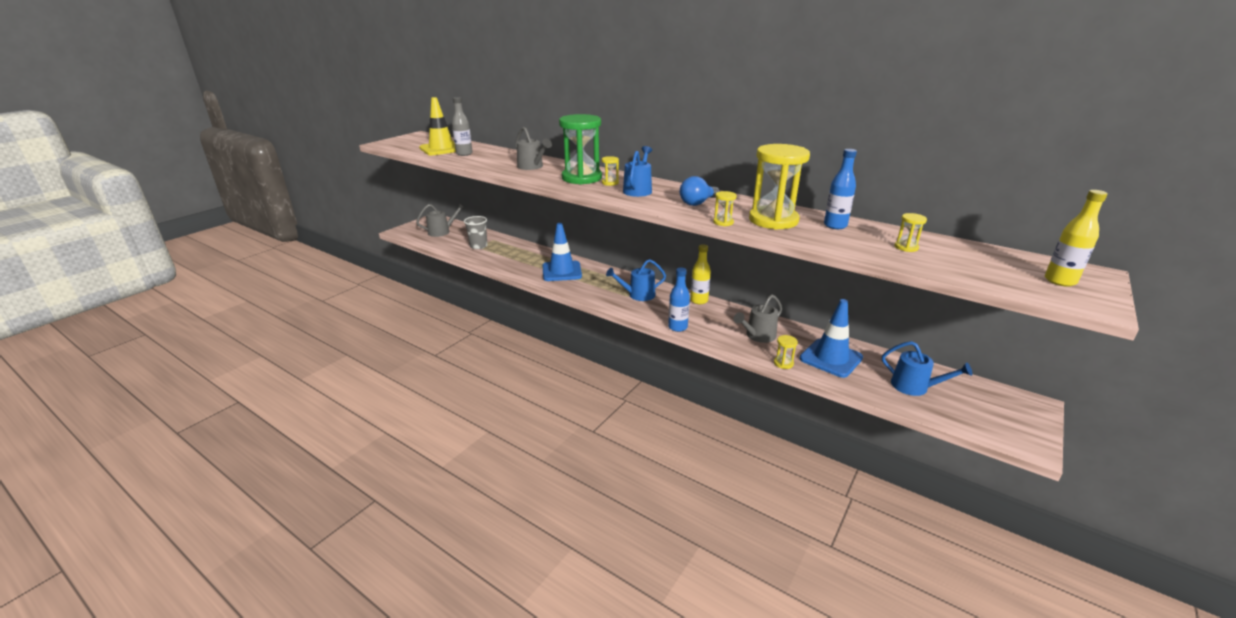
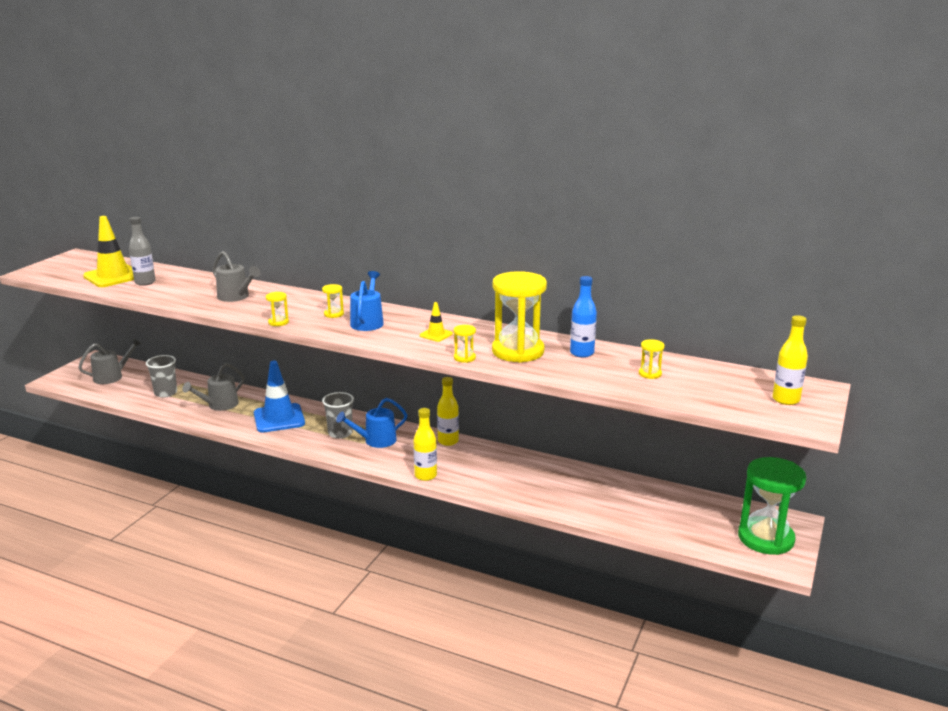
camera: 10 degrees left, 5 degrees down
green hourglass [559,114,602,184] -> green hourglass moved to [738,457,806,555]
blue bottle [668,268,690,332] -> yellow bottle [413,408,437,481]
blue light bulb [680,176,720,206] -> yellow traffic cone [420,302,453,342]
grey watering can [734,294,782,343] -> grey watering can moved to [182,363,244,411]
yellow hourglass [774,335,798,369] -> yellow hourglass moved to [266,292,289,326]
blue traffic cone [799,299,863,378] -> none
blue watering can [882,341,972,396] -> none
none -> grey cup [322,392,354,439]

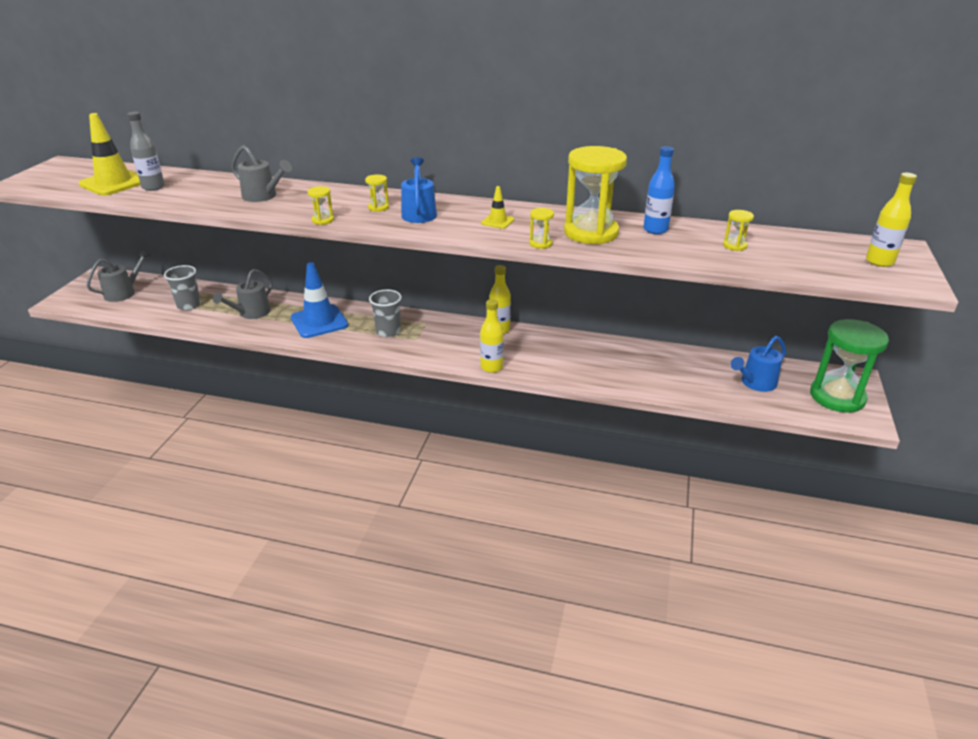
camera: 10 degrees left, 10 degrees up
blue watering can [336,398,407,448] -> blue watering can moved to [730,336,786,392]

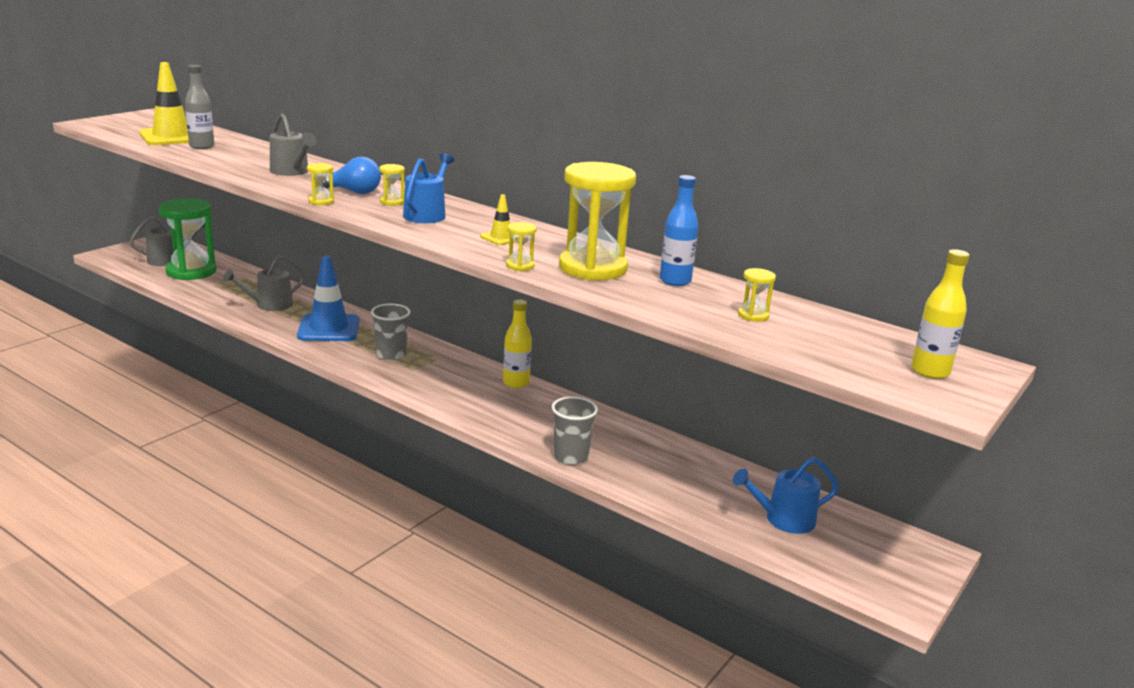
camera: 20 degrees right, 10 degrees down
grey cup [164,265,201,310] -> grey cup moved to [552,396,598,465]
yellow bottle [480,299,504,373] -> none
green hourglass [810,319,889,413] -> green hourglass moved to [159,198,217,280]
none -> blue light bulb [322,157,381,194]

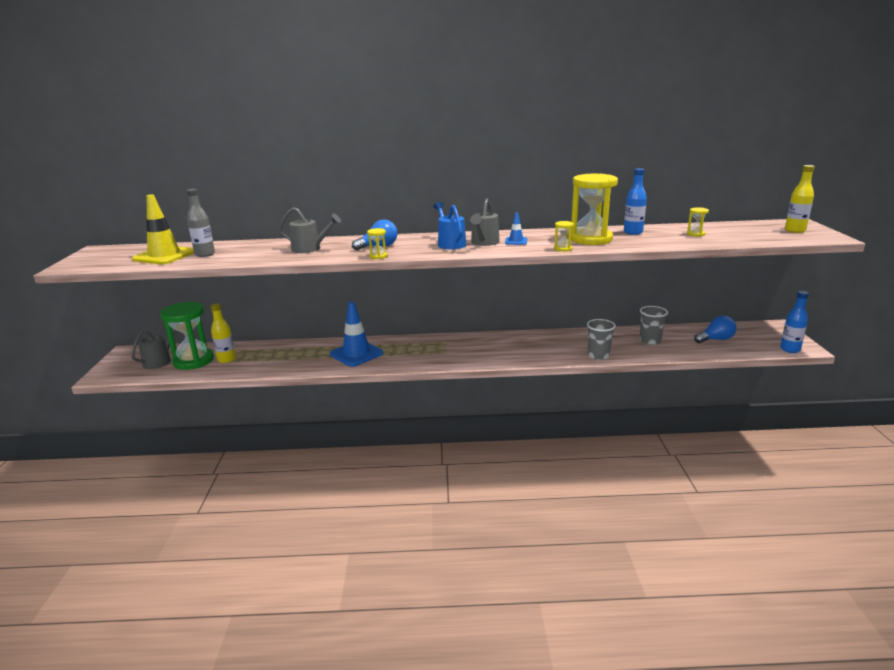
camera: 35 degrees left, 0 degrees up
grey watering can [223,255,305,311] -> grey watering can moved to [470,199,500,246]
grey cup [371,304,411,361] -> grey cup moved to [640,306,668,345]
yellow hourglass [379,164,405,206] -> none
yellow traffic cone [480,194,516,245] -> blue traffic cone [505,213,527,245]
yellow bottle [503,300,532,388] -> yellow bottle moved to [211,303,236,363]
blue watering can [733,457,839,534] -> blue light bulb [694,316,736,343]
none -> blue bottle [780,291,809,353]

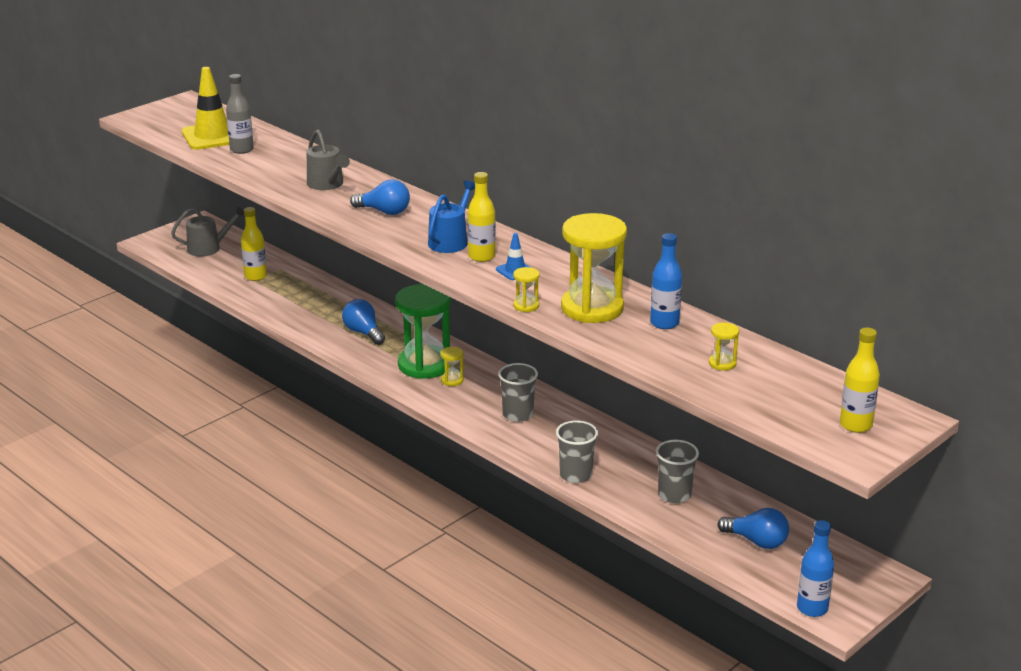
camera: 45 degrees right, 5 degrees up
green hourglass [160,302,214,370] -> green hourglass moved to [395,284,451,379]
blue traffic cone [330,301,383,367] -> blue light bulb [342,299,385,345]
yellow hourglass [367,228,388,259] -> yellow hourglass moved to [440,347,464,386]
grey watering can [470,199,500,246] -> yellow bottle [467,172,496,262]
none -> grey cup [498,363,538,422]

